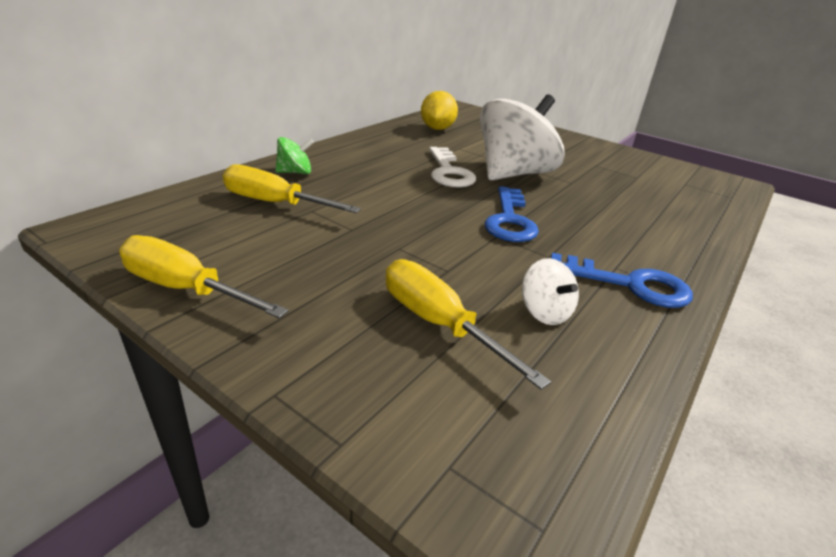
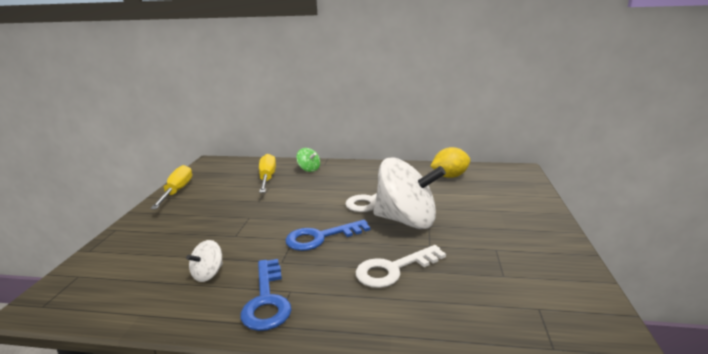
camera: 65 degrees right, 10 degrees down
yellow screwdriver [386,259,551,390] -> none
none -> white key [356,245,446,288]

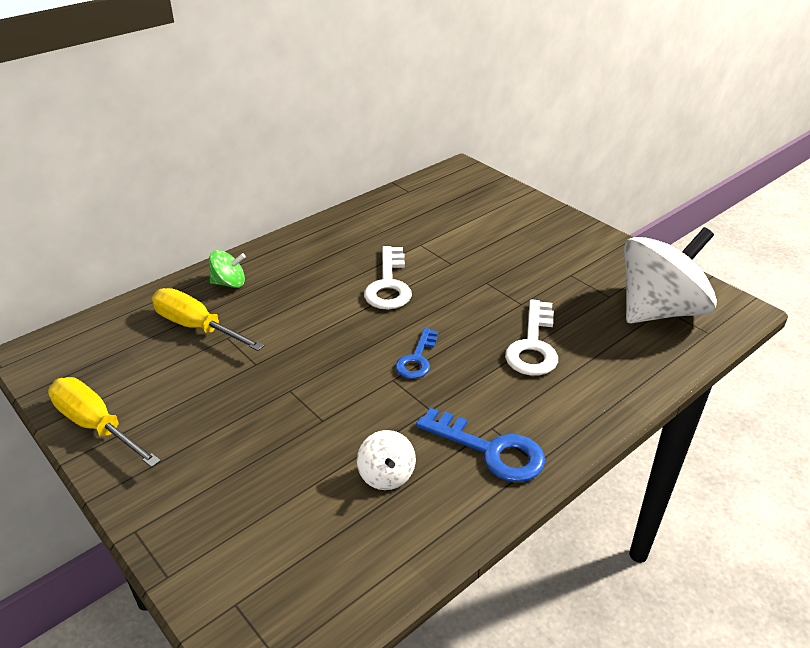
camera: 50 degrees left, 15 degrees up
blue key [285,220,371,251] -> blue key [396,328,438,379], size x0.64
white spinning top [373,157,446,229] -> white spinning top moved to [624,227,717,323]
yellow lemon [431,147,470,178] -> none

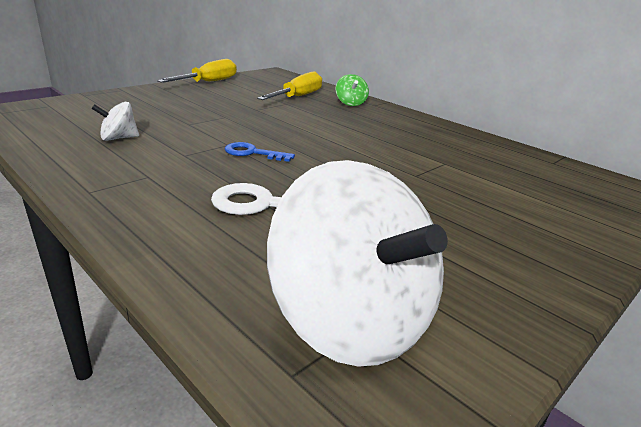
camera: 85 degrees right, 10 degrees down
white key [364,246,412,310] -> none
blue key [416,408,545,482] -> none

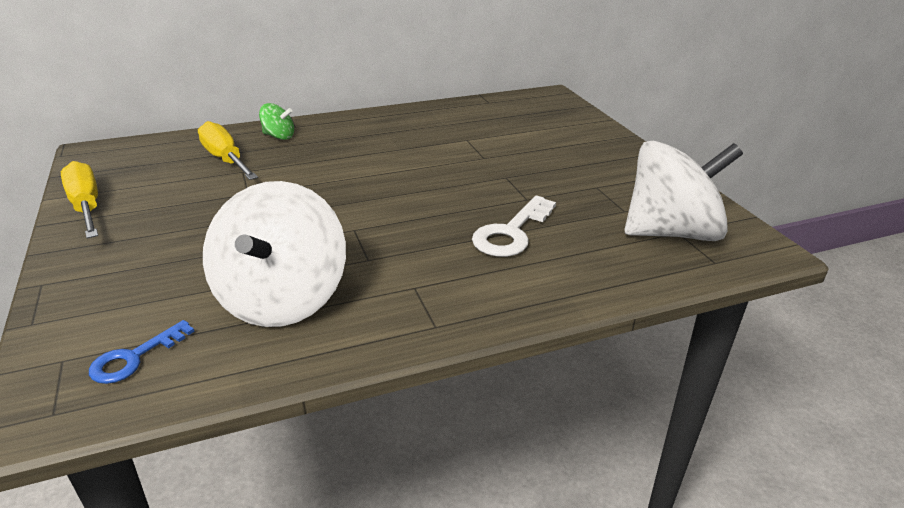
camera: 65 degrees left, 5 degrees up
white spinning top [91,102,139,141] -> white spinning top [203,181,346,327], size x2.30
blue key [225,142,295,162] -> blue key moved to [89,320,195,384]

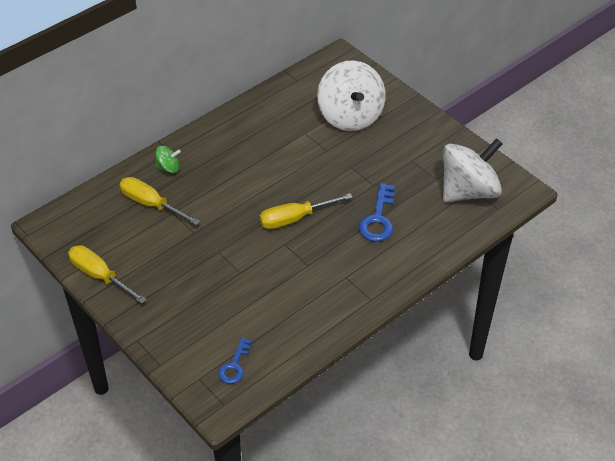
camera: 20 degrees left, 15 degrees up
white spinning top [203,181,346,327] -> white spinning top moved to [317,60,386,131]
white key [472,196,556,257] -> blue key [358,183,395,242]
none -> yellow screwdriver [259,193,353,229]

